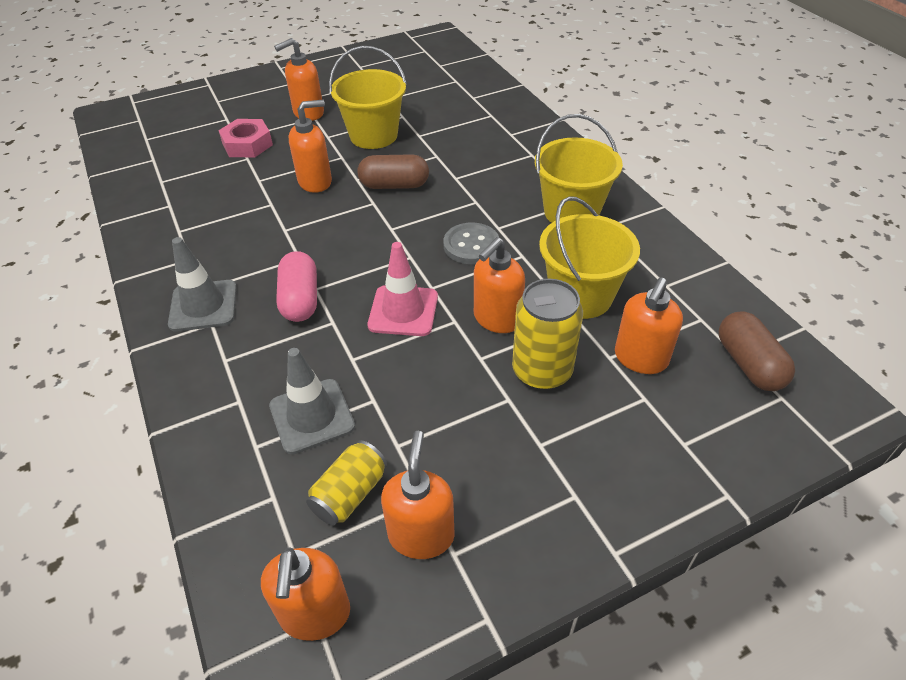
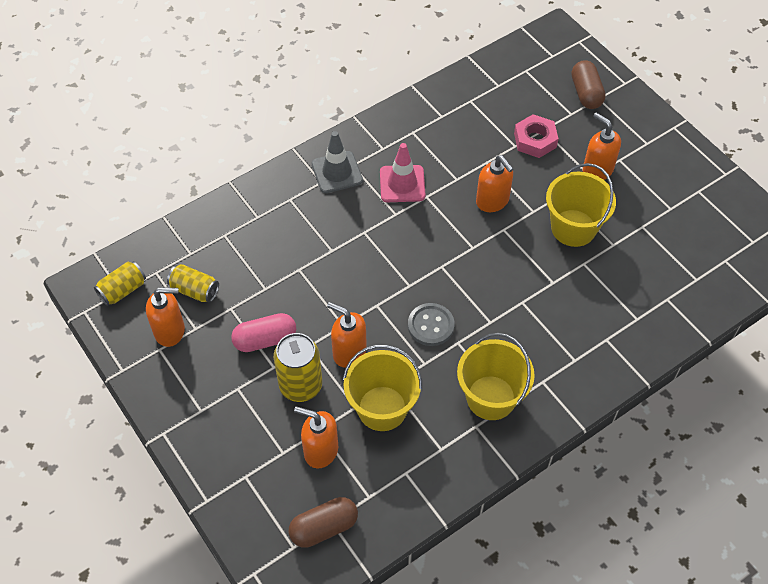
camera: 80 degrees right, 10 degrees up
orange soap dispenser [261,547,350,641] -> yellow can [94,261,146,306]
grey traffic cone [269,348,355,454] -> none
pink capsule [276,251,317,322] -> pink capsule moved to [231,313,296,352]
brown capsule [357,154,429,189] -> brown capsule moved to [572,61,606,109]
pink traffic cone [368,242,438,336] -> pink traffic cone moved to [380,143,426,202]

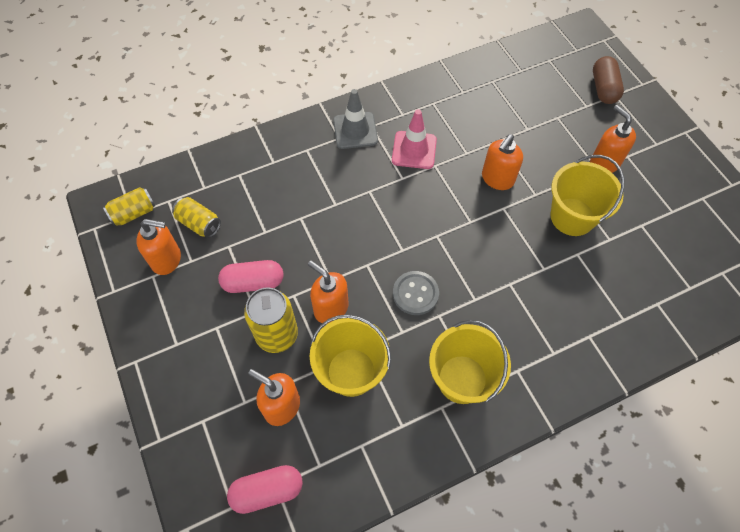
camera: 10 degrees right, 5 degrees up
brown capsule [289,497,358,548] -> pink capsule [227,465,303,514]
orange soap dispenser [476,155,513,212] -> orange soap dispenser turned 60 degrees clockwise [482,134,523,190]
pink nut [514,114,559,158] -> none

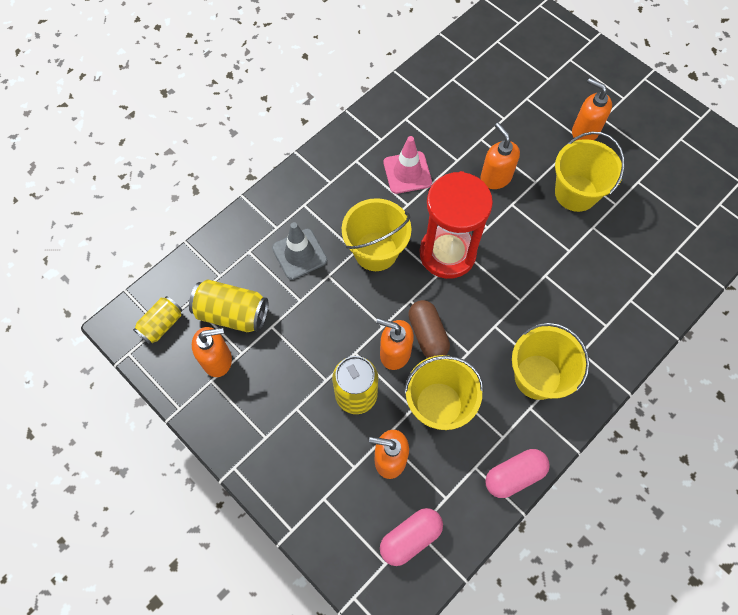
camera: 20 degrees left, 5 degrees up
yellow can [172,197,221,238] -> yellow can [189,279,268,332], size x1.52
pink capsule [218,260,283,293] -> pink capsule moved to [485,449,550,498]
grey traffic cone [333,89,378,149] -> grey traffic cone moved to [272,222,327,280]
grey button [393,271,439,315] -> none
orange soap dispenser [482,134,523,190] -> orange soap dispenser turned 135 degrees clockwise [480,123,520,189]
brown capsule [593,56,624,104] -> brown capsule moved to [408,300,450,358]
none -> yellow bucket [342,198,411,271]
none -> red hourglass [420,171,493,279]

